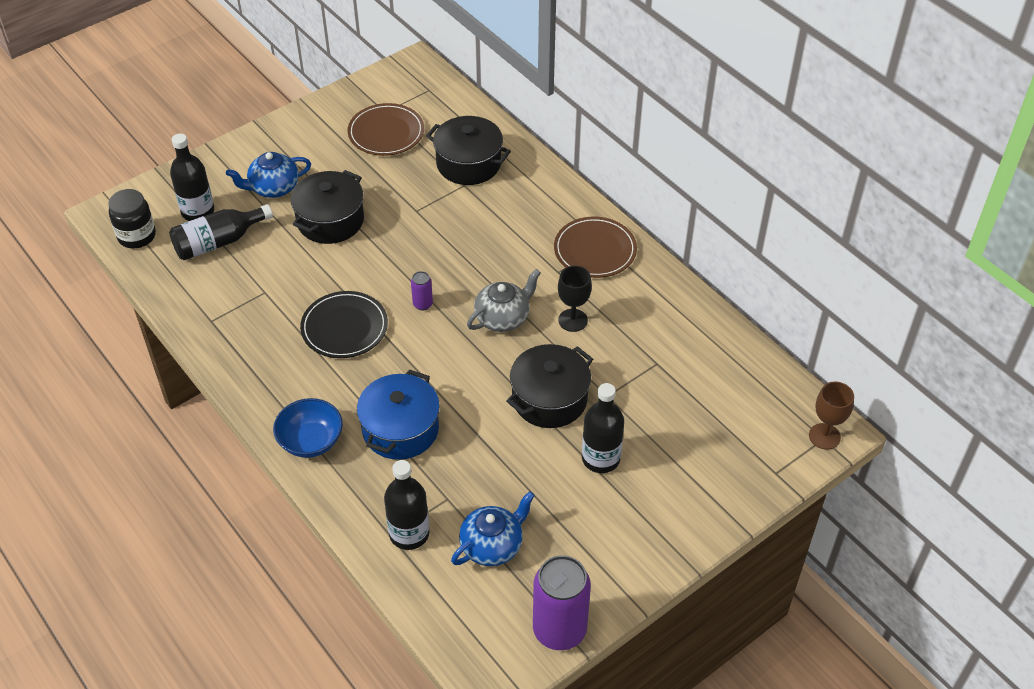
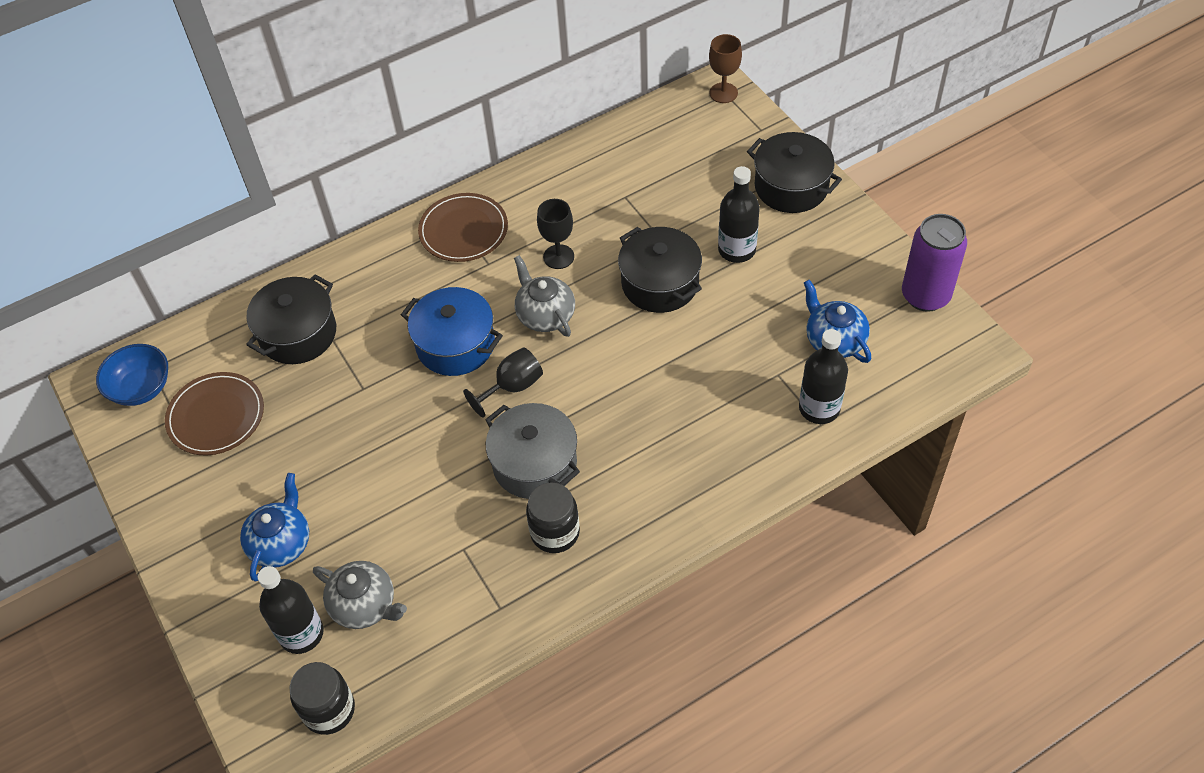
camera: 80 degrees left, 5 degrees up
black bottle [169,204,273,260] -> grey teapot [313,561,407,629]
blue teapot [226,152,311,198] -> blue teapot turned 150 degrees counterclockwise [240,473,309,581]
blue bowl [273,398,343,458] -> blue bowl moved to [96,344,168,406]
black pot [291,170,364,244] -> black pot moved to [747,132,842,213]
black plate [300,291,388,358] -> grey pot [485,403,580,499]
blue pot [357,370,440,460] -> blue pot moved to [401,287,503,376]
purple can [411,271,433,310] -> black goblet [463,347,543,418]
none -> black jar [526,482,580,553]

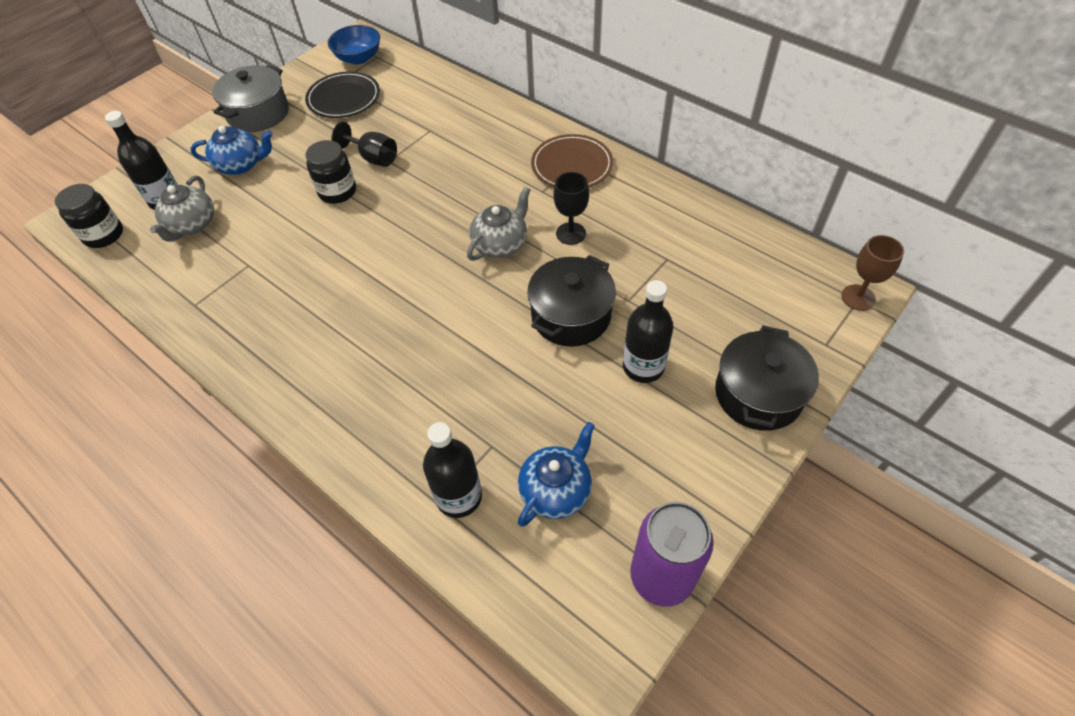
camera: 70 degrees right, 0 degrees up
brown plate [165,372,264,455] -> black plate [305,72,380,118]
black pot [246,274,336,364] -> none
blue pot [401,287,503,376] -> none
black goblet [463,347,543,418] -> black goblet moved to [332,122,397,167]
grey pot [485,403,580,499] -> grey pot moved to [212,65,289,132]
black jar [526,482,580,553] -> black jar moved to [306,140,356,204]

